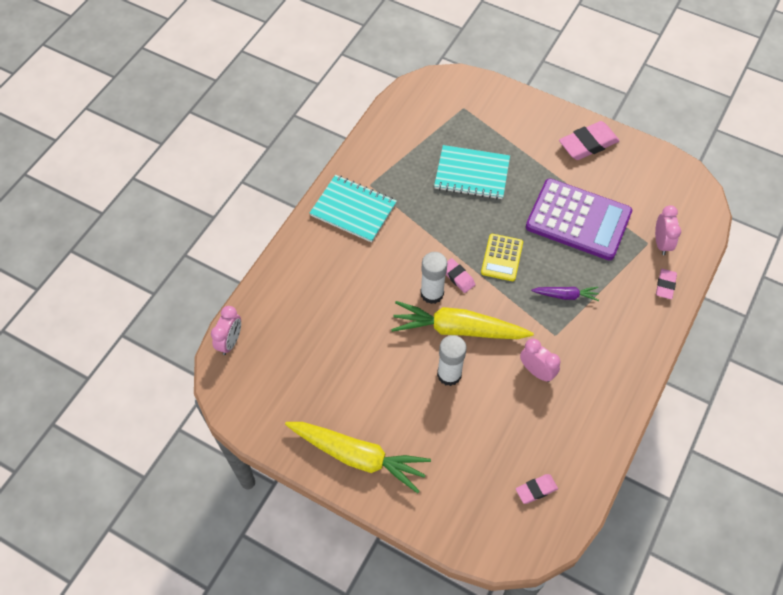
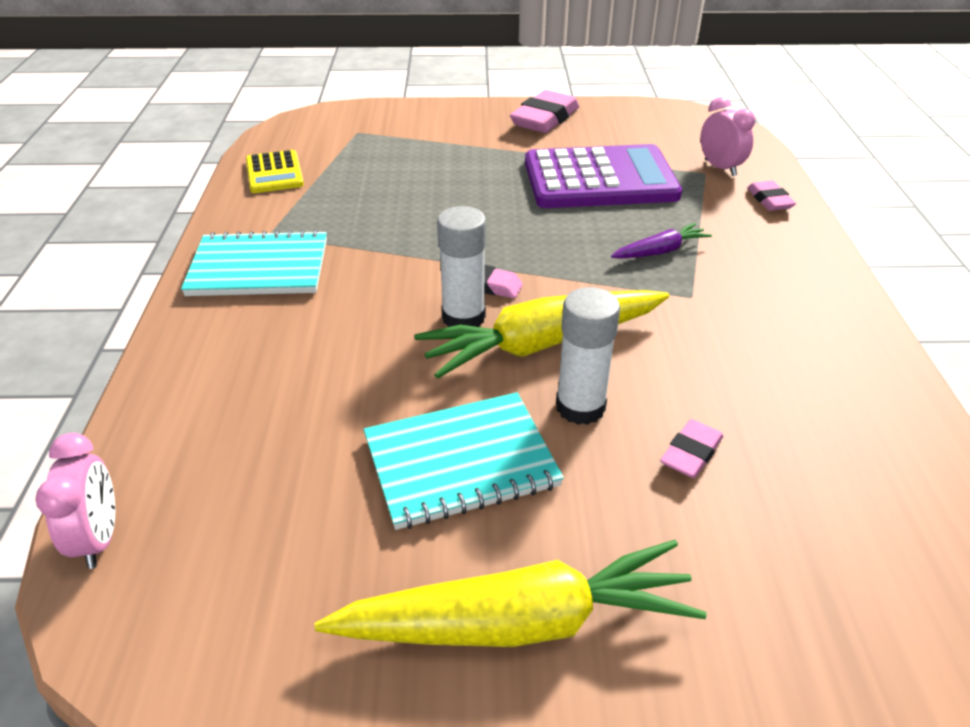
camera: 30 degrees left, 20 degrees down
turquoise notebook [434,145,510,200] -> turquoise notebook moved to [364,392,564,530]
yellow calculator [481,234,523,281] -> yellow calculator moved to [246,150,304,193]
pink eraser [516,474,558,504] -> pink eraser moved to [660,419,723,478]
pink clock [520,339,561,382] -> none

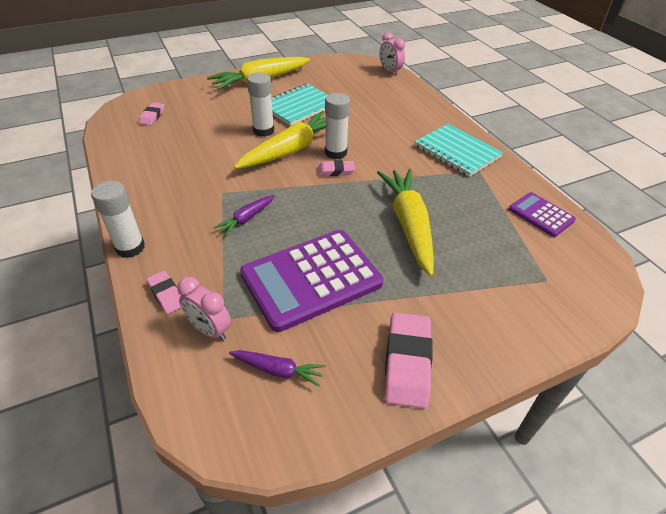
camera: 155 degrees right, 5 degrees up
turquoise notebook [181,230,327,296] -> turquoise notebook turned 75 degrees clockwise [415,124,503,177]
yellow calculator [246,150,304,193] -> purple calculator [509,192,576,237]
pink eraser [660,419,723,478] -> pink eraser moved to [139,103,164,126]
none -> white glue stick [91,181,145,258]
none -> purple carrot [229,350,326,387]
none -> yellow carrot [377,169,434,276]

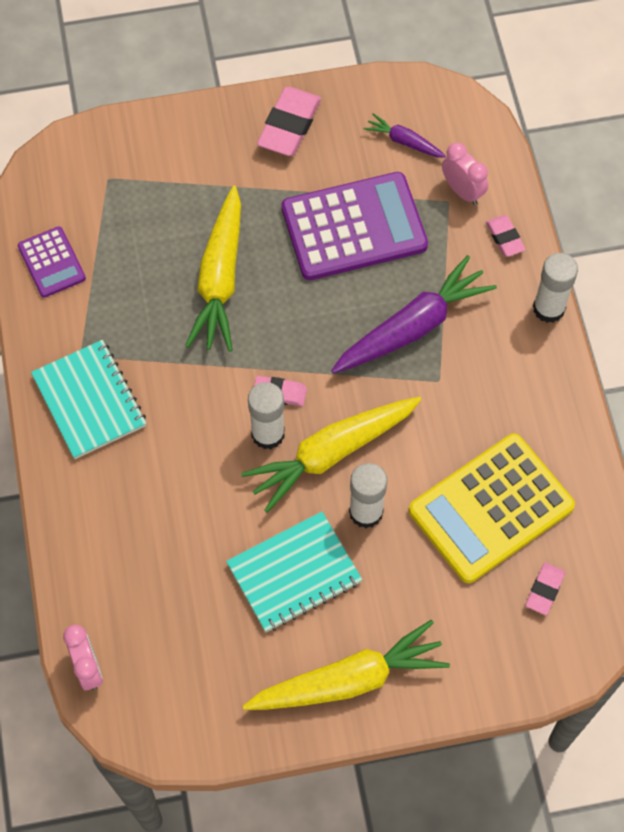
camera: 165 degrees left, 20 degrees up
purple carrot [213,195,275,237] -> purple carrot [331,255,497,374], size x2.04
none -> yellow calculator [409,434,575,583]

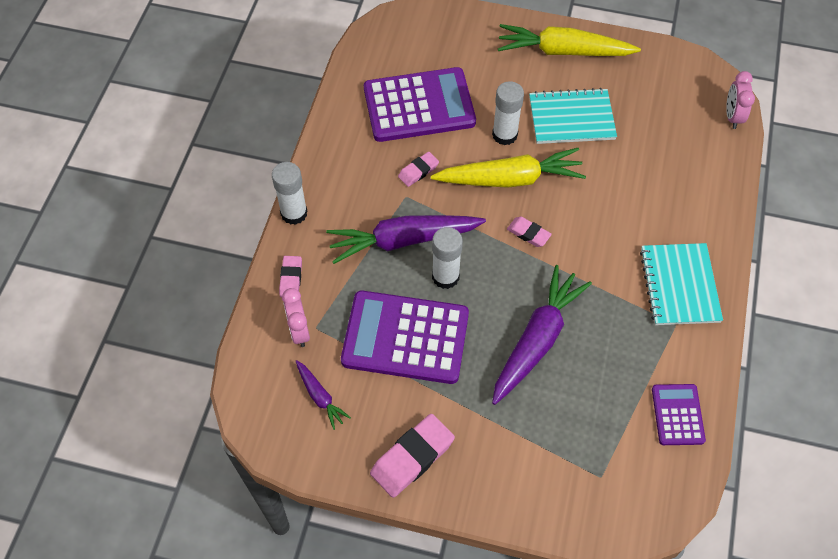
camera: 155 degrees left, 5 degrees down
yellow carrot [185,186,241,352] -> purple carrot [492,265,592,405]
white glue stick [248,382,285,449] -> white glue stick moved to [432,227,463,289]
yellow calculator [409,434,575,583] -> purple calculator [364,67,476,142]
pink eraser [526,563,565,615] -> pink eraser moved to [398,152,439,187]

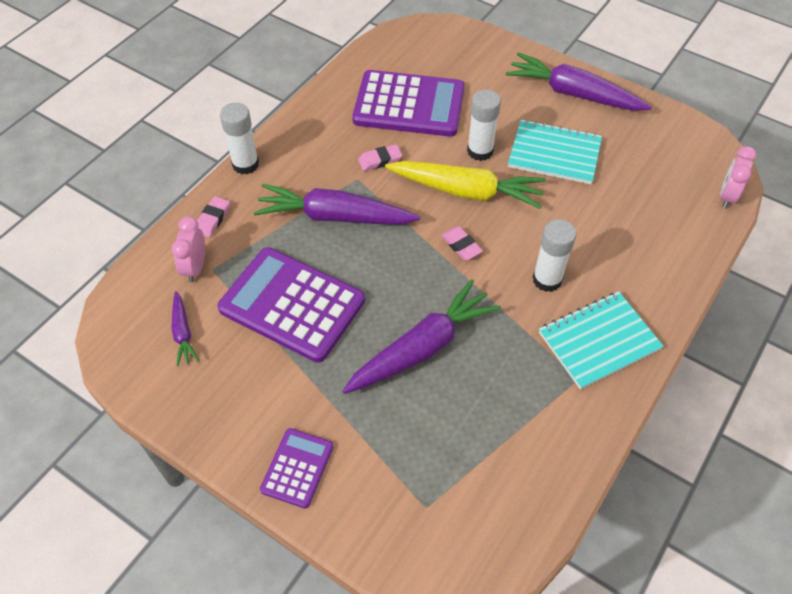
camera: 20 degrees right, 5 degrees down
pink eraser [370,414,455,498] -> none
white glue stick [432,227,463,289] -> white glue stick moved to [532,219,576,292]
yellow carrot [498,24,641,56] -> purple carrot [506,52,652,111]
turquoise notebook [640,243,723,325] -> turquoise notebook turned 45 degrees clockwise [539,291,664,390]
purple calculator [652,384,706,445] -> purple calculator moved to [260,428,334,508]

